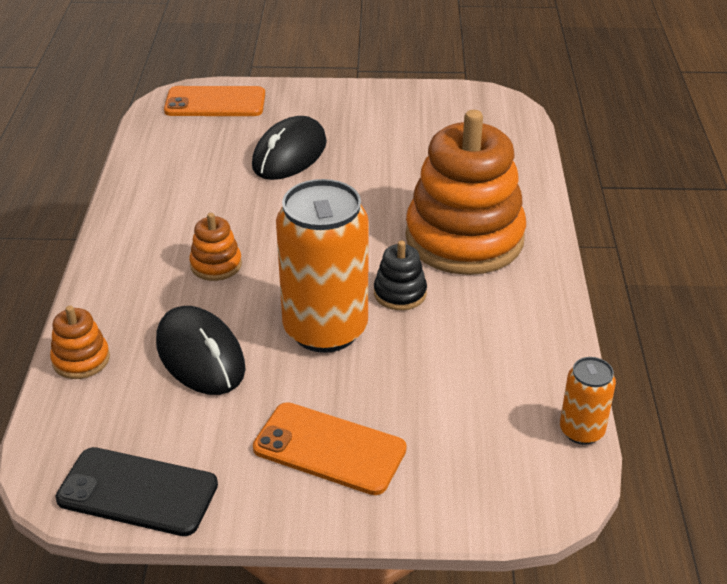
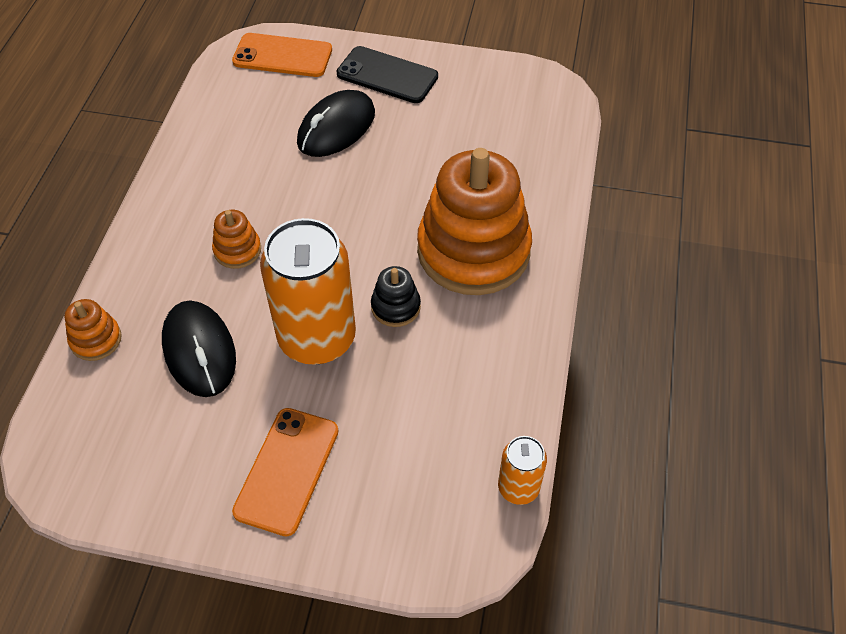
camera: 10 degrees right, 15 degrees up
black phone [55,447,218,536] -> black phone moved to [337,46,438,103]
orange phone [253,402,407,495] -> orange phone turned 75 degrees clockwise [232,408,338,537]

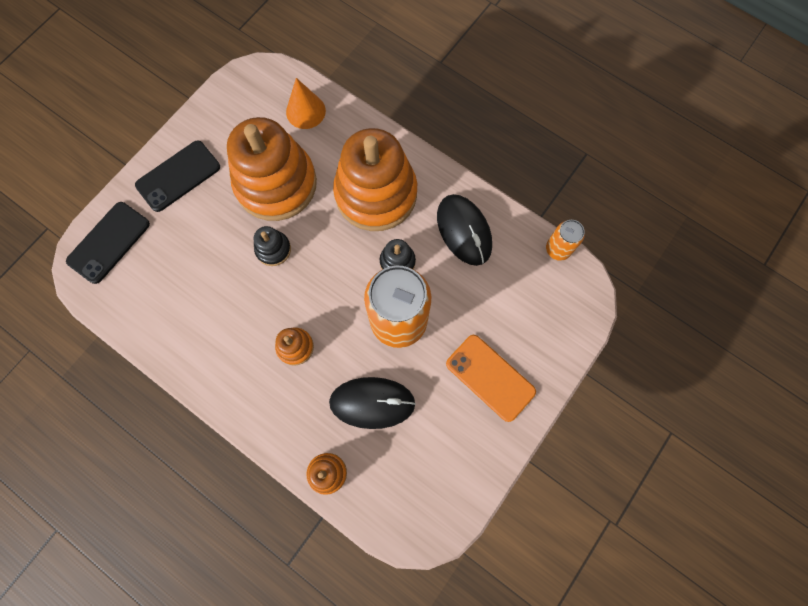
camera: 65 degrees left, 20 degrees up
orange phone [232,33,332,77] -> black phone [66,202,150,284]
black mouse [297,90,375,157] -> black mouse moved to [437,194,492,266]
none -> orange stacking toy [227,117,317,221]
none -> black stacking toy [253,226,291,266]
none -> orange cone [286,78,326,129]

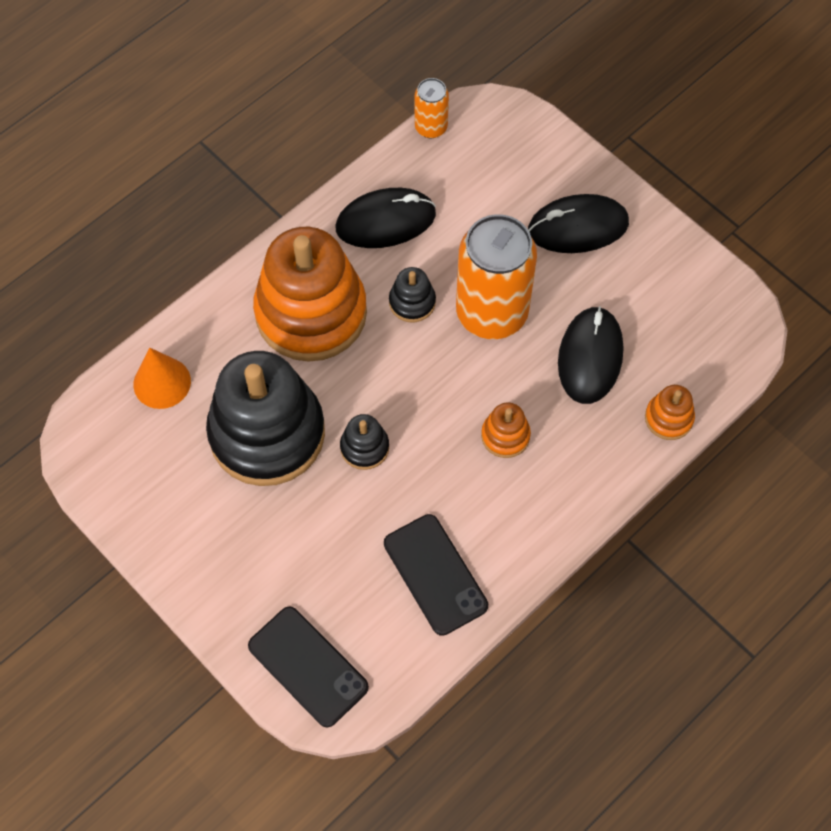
camera: 80 degrees left, 10 degrees down
black phone [135,141,220,212] -> black phone moved to [384,514,488,636]
orange stacking toy [227,117,317,221] -> black stacking toy [206,351,325,486]
orange phone [446,335,536,422] -> black mouse [528,194,629,253]

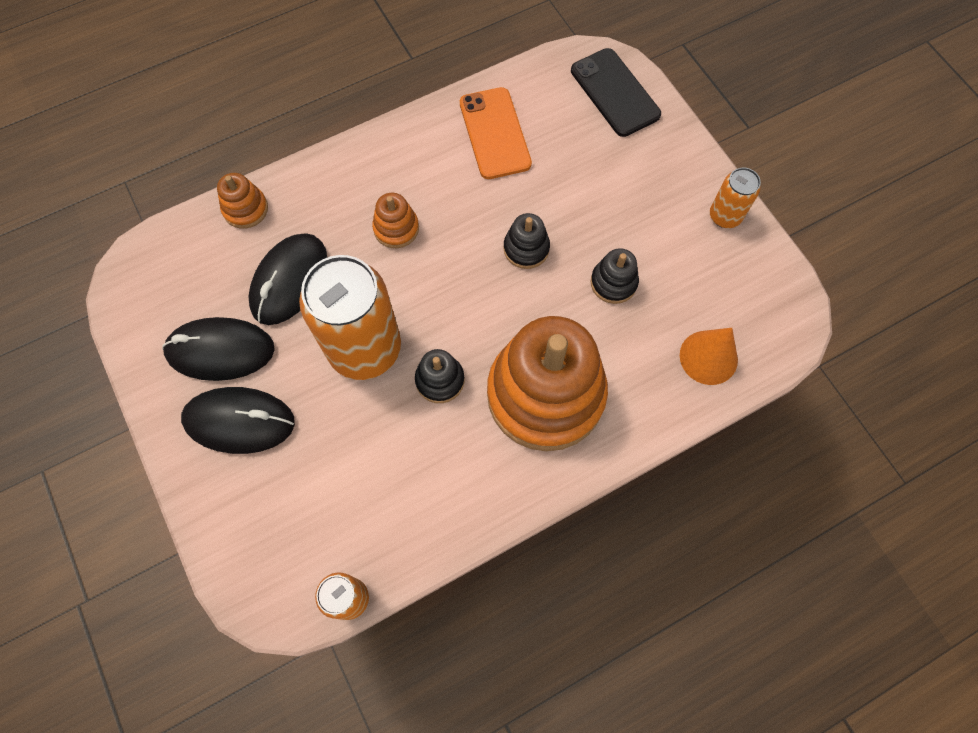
camera: 165 degrees left, 5 degrees up
black stacking toy [206,351,325,486] -> black stacking toy [591,248,639,304], size x0.42
black mouse [336,188,436,248] -> black mouse moved to [162,317,275,381]
black phone [384,514,488,636] -> orange phone [460,87,532,179]
none -> orange can [710,167,761,228]

